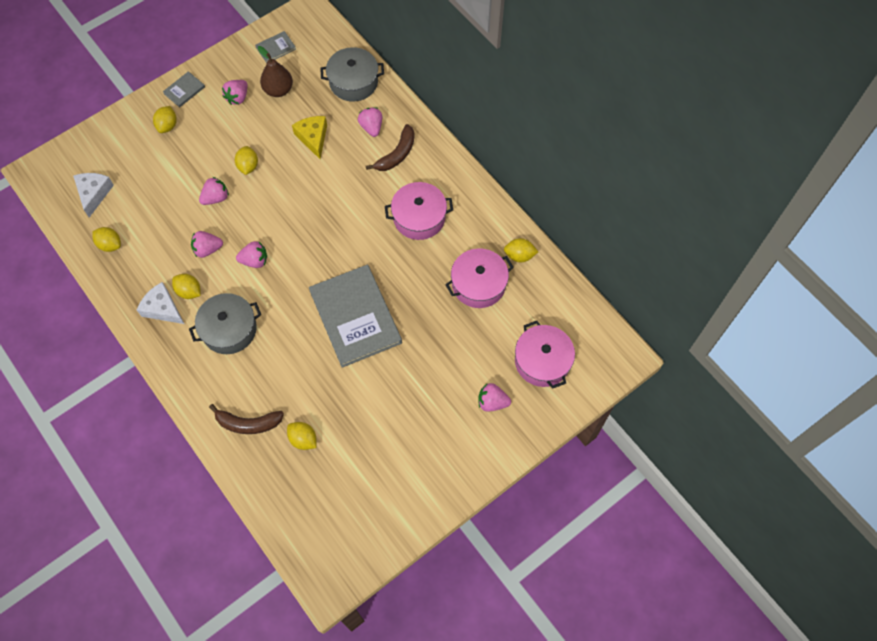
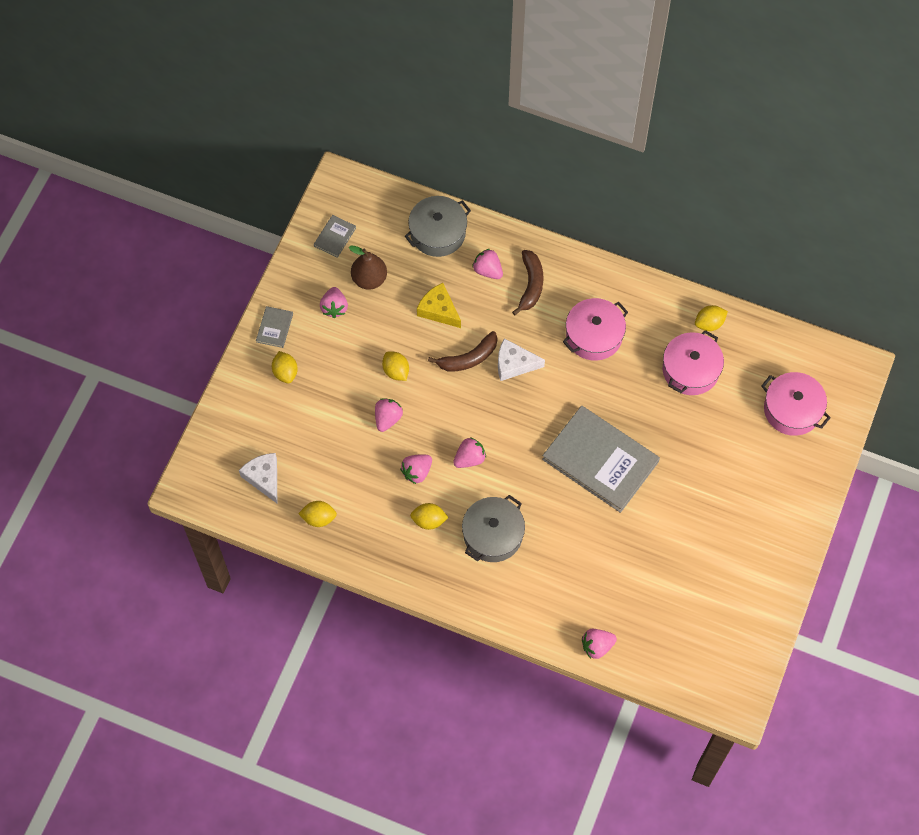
camera: 30 degrees left, 0 degrees up
white cheese [137,282,184,324] -> white cheese moved to [498,338,545,381]
brown banana [209,404,284,434] -> brown banana moved to [428,331,497,371]
yellow lemon [287,422,317,450] -> none
pink strawberry [479,383,511,412] -> pink strawberry moved to [582,629,617,659]

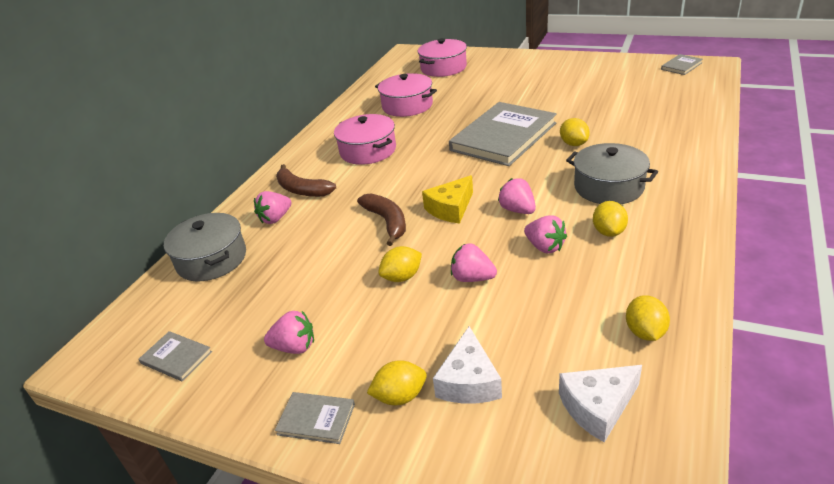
camera: 85 degrees left, 30 degrees down
brown pear [349,246,387,290] -> none
yellow cheese [417,283,461,328] -> yellow cheese moved to [422,175,473,224]
white cheese [498,338,545,381] -> white cheese moved to [433,326,502,404]
brown banana [512,250,543,315] -> brown banana turned 150 degrees counterclockwise [276,164,336,197]
pink strawberry [582,629,617,659] -> none
yellow lemon [695,305,728,331] -> yellow lemon moved to [560,118,590,146]
none -> grey book [661,54,703,75]

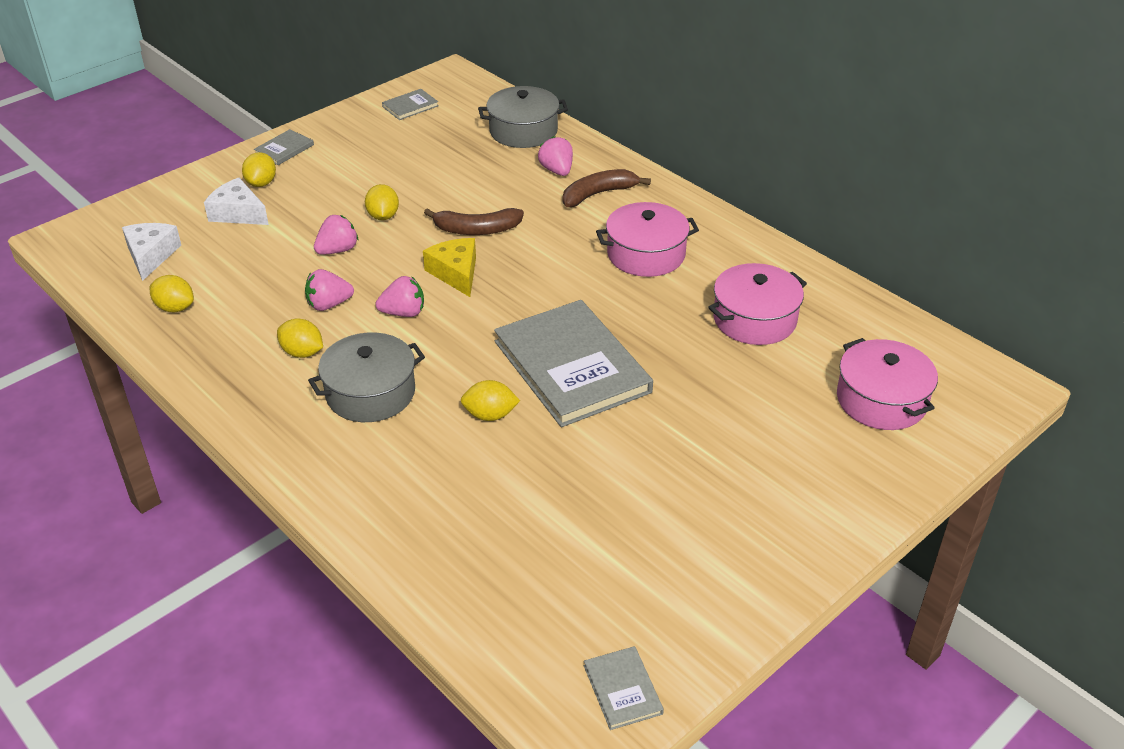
camera: 110 degrees right, 5 degrees up
pink strawberry [264,311,314,354] -> none

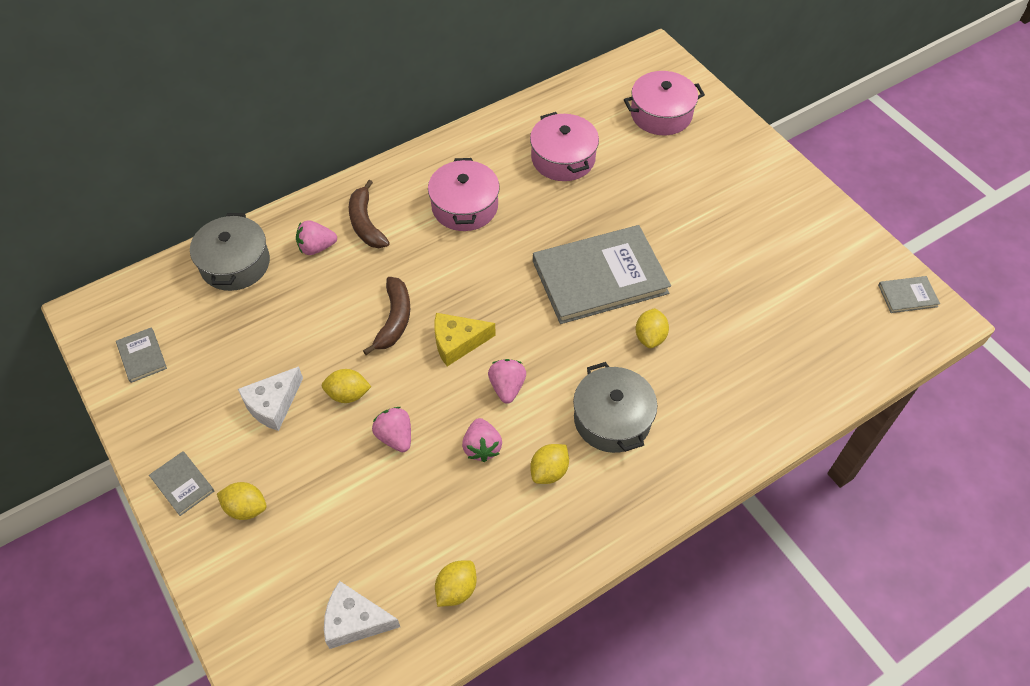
camera: 80 degrees left, 15 degrees up
white cheese [204,177,269,225] -> white cheese moved to [238,366,303,431]

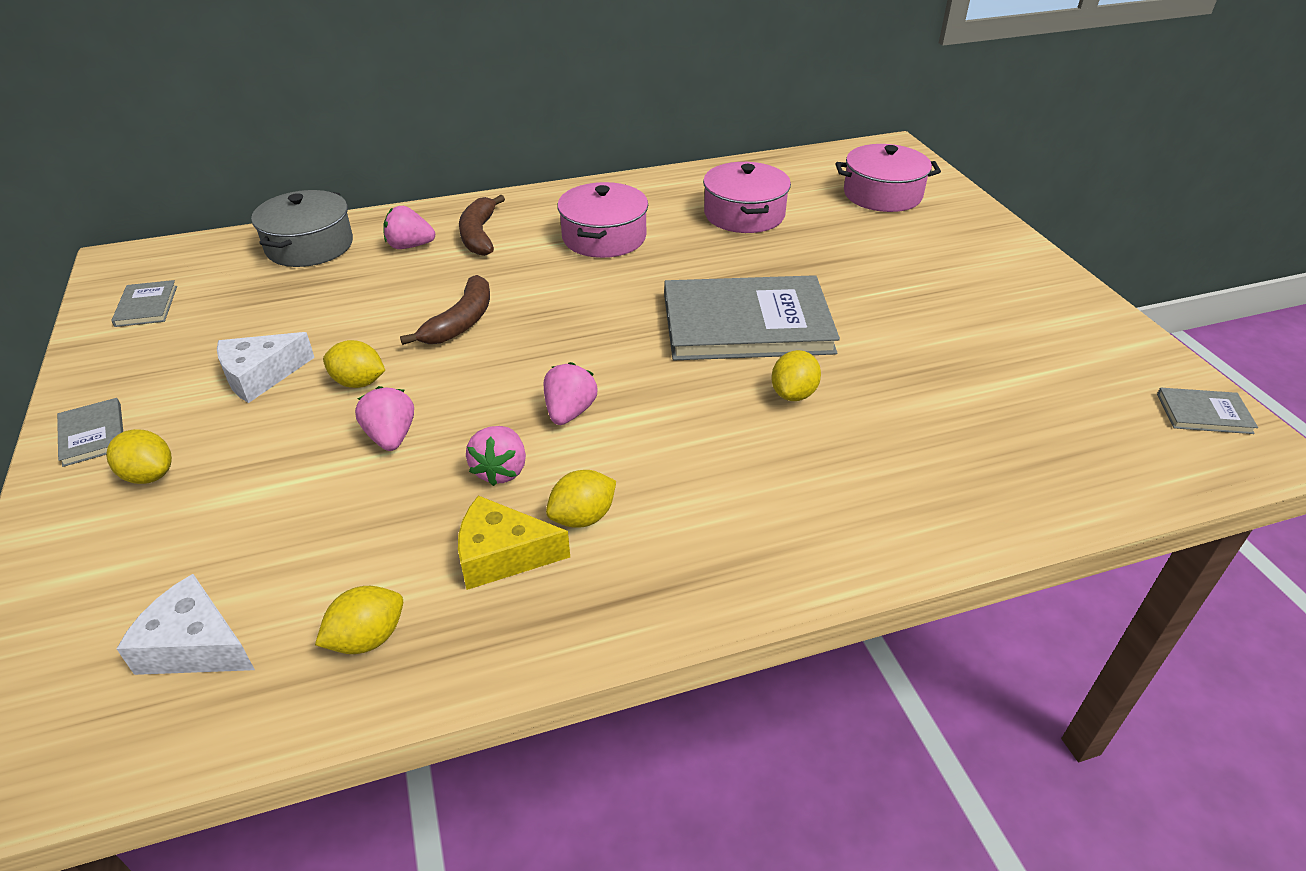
camera: 15 degrees right, 15 degrees down
yellow cheese [434,313,496,366] -> yellow cheese moved to [458,496,570,590]
grey pot [573,362,657,453] -> none

